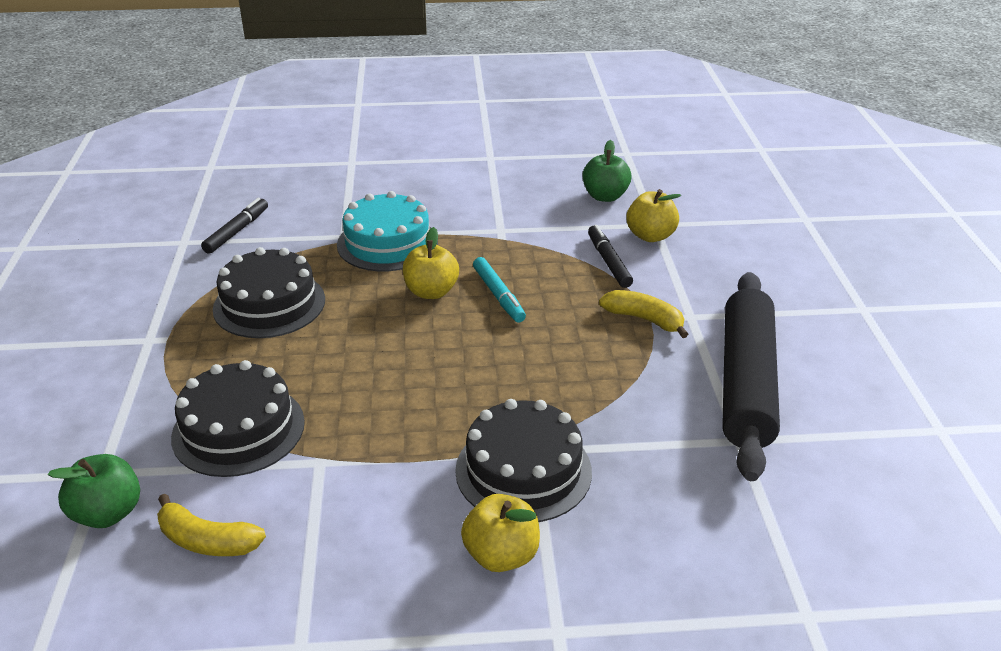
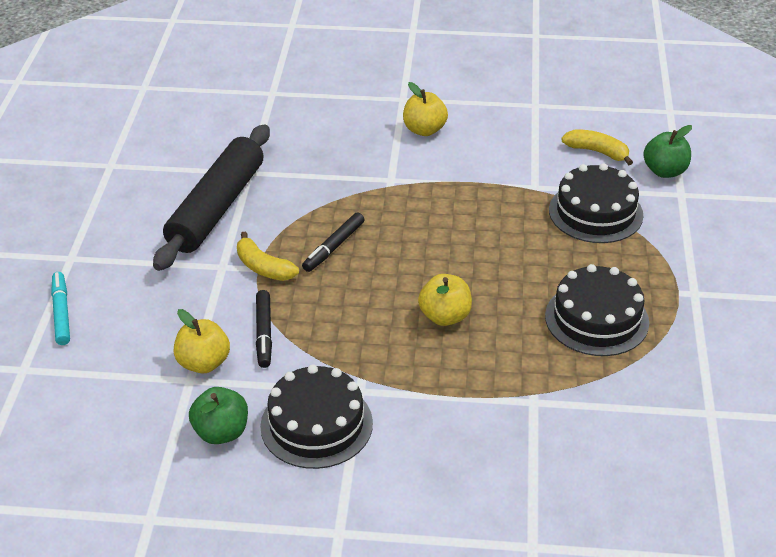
camera: 170 degrees left, 5 degrees up
black marker [201,198,268,254] -> black marker moved to [302,212,364,272]
turquoise cake [337,191,438,271] -> none
black cake [455,399,592,522] -> black cake moved to [260,364,373,469]
turquoise marker [473,257,526,322] -> turquoise marker moved to [51,272,70,345]

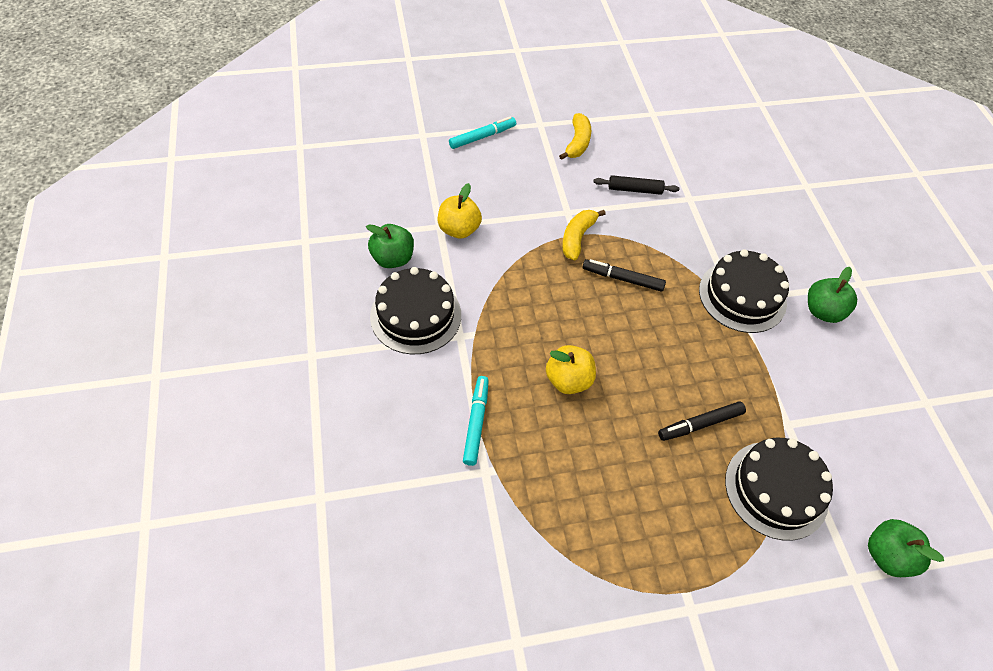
camera: 70 degrees right, 15 degrees up
black rolling pin [153,124,270,271] -> black rolling pin [594,175,680,195], size x0.42
black marker [256,290,272,368] -> black marker moved to [658,401,746,441]
yellow apple [403,82,448,136] -> green apple [808,267,857,323]
black cake [545,264,649,356] -> black cake moved to [699,249,789,333]
yellow banana [561,129,633,165] -> yellow banana moved to [559,113,591,160]
none -> turquoise marker [463,376,489,466]

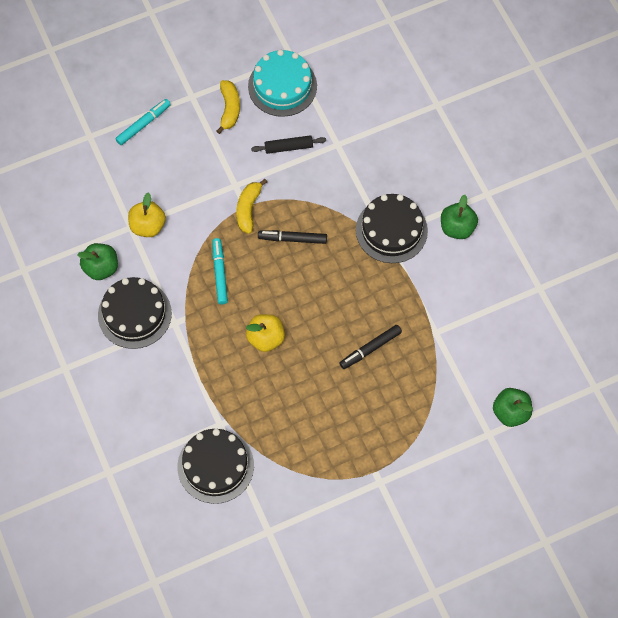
camera: 10 degrees left, 10 degrees up
turquoise marker [463,376,489,466] -> turquoise marker moved to [212,238,228,304]
black cake [725,438,833,540] -> black cake moved to [177,429,254,504]
none -> turquoise cake [248,50,317,117]

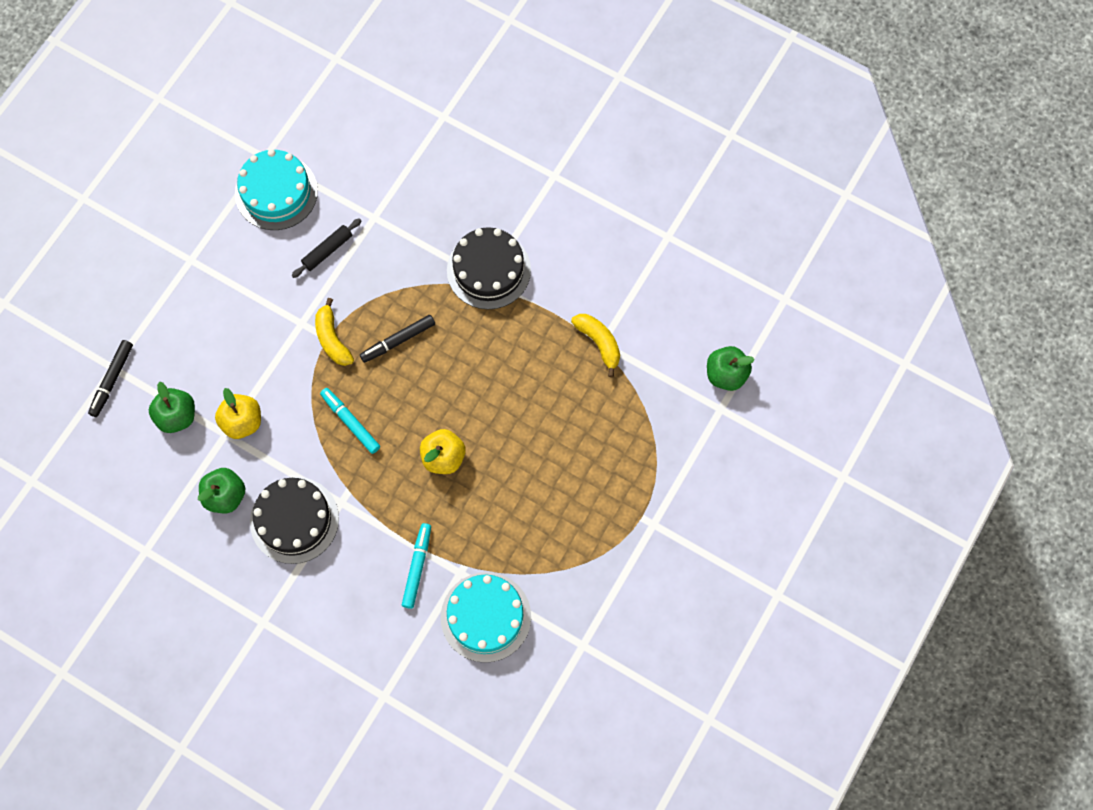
camera: 35 degrees left, 5 degrees up
turquoise marker [115,99,171,145] -> turquoise marker moved to [402,523,431,609]
black cake [177,429,254,504] -> turquoise cake [441,572,531,663]
yellow banana [217,80,240,134] -> yellow banana moved to [571,314,620,377]
black marker [340,325,402,369] -> black marker moved to [88,340,133,417]
green apple [441,195,478,239] -> green apple moved to [149,382,195,433]

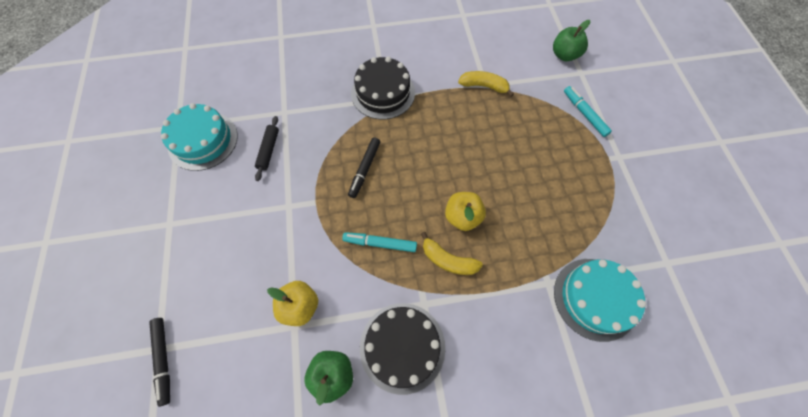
camera: 40 degrees left, 5 degrees down
green apple [149,382,195,433] -> none
yellow banana [315,298,354,366] -> yellow banana moved to [421,232,483,275]
turquoise marker [402,523,431,609] -> turquoise marker moved to [564,86,612,137]

